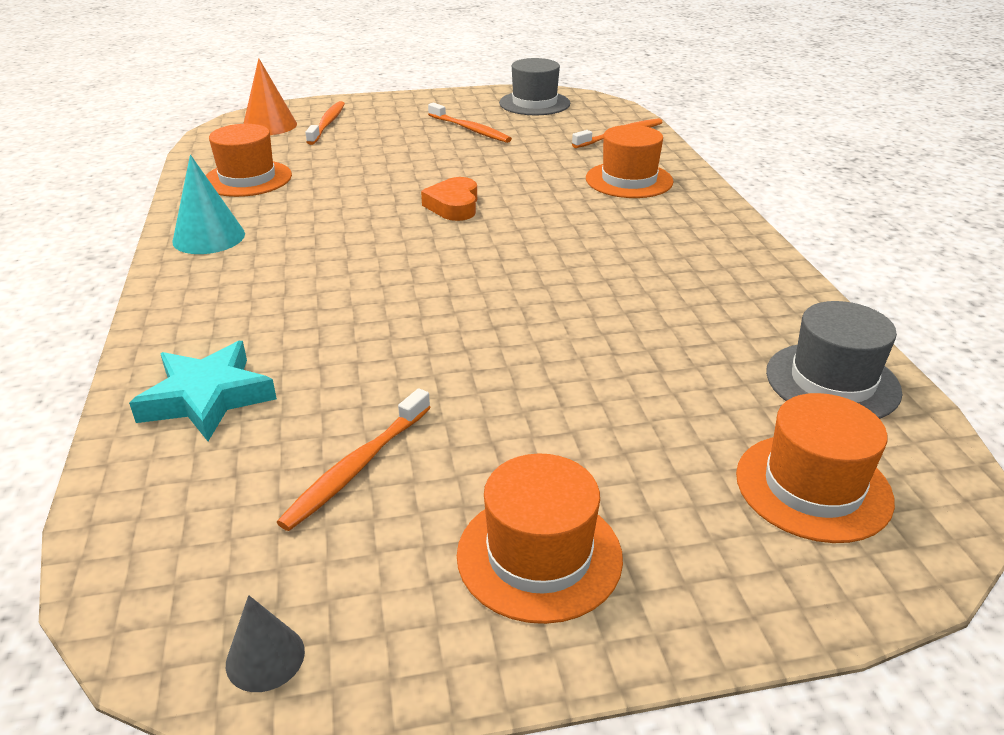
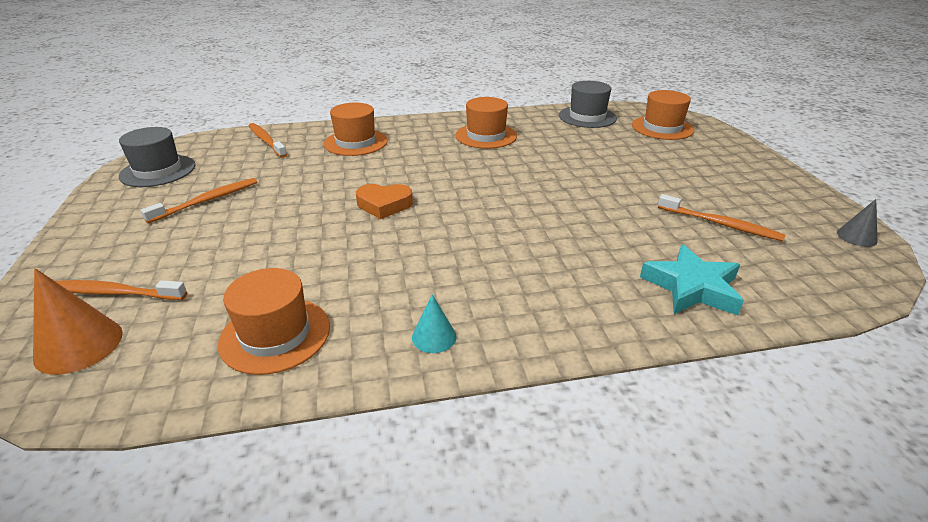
camera: 90 degrees left, 0 degrees up
turquoise cone [172,155,245,254] -> turquoise cone [412,294,456,353], size x0.59
orange hat [457,454,623,624] -> orange hat moved to [455,97,517,149]

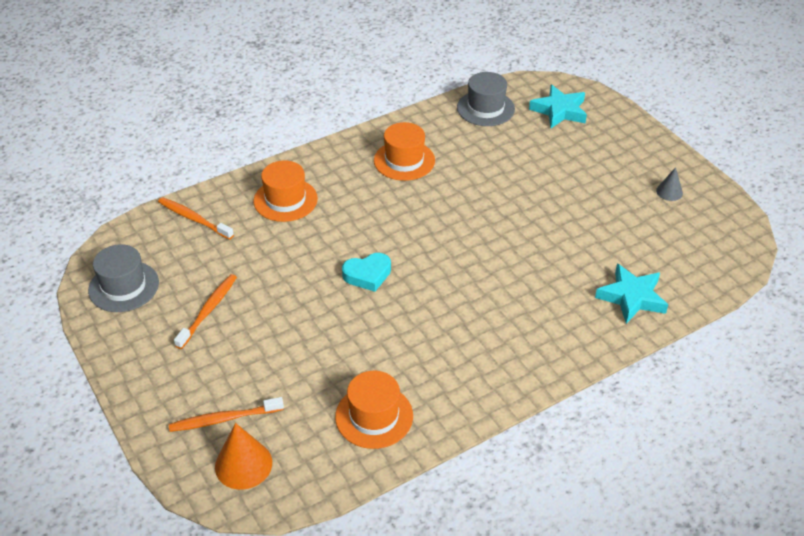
camera: 20 degrees left, 10 degrees up
orange heart [356,184,413,219] -> turquoise heart [342,253,391,292]
turquoise cone [412,294,456,353] -> none
orange hat [632,90,694,140] -> turquoise star [529,85,587,128]
orange toothbrush [658,194,785,241] -> none
grey cone [837,199,878,247] -> grey cone moved to [656,167,683,201]

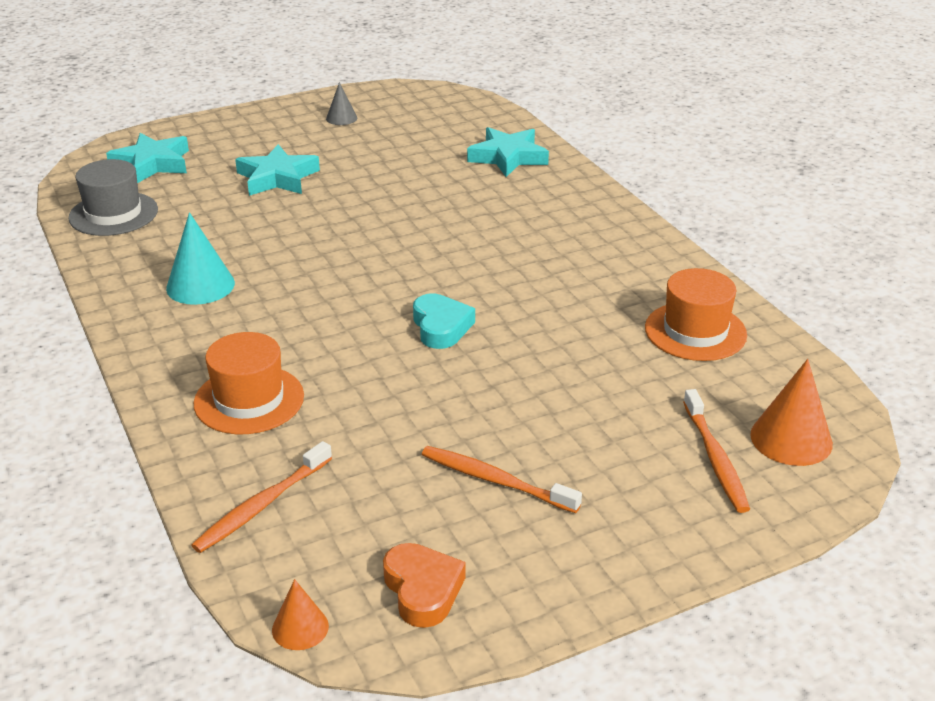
camera: 85 degrees left, 10 degrees down
grey hat [88,244,159,312] -> orange heart [383,543,466,628]
orange hat [374,122,435,181] -> turquoise cone [166,212,235,305]
none -> turquoise star [235,144,320,196]
none -> orange cone [272,579,329,650]

